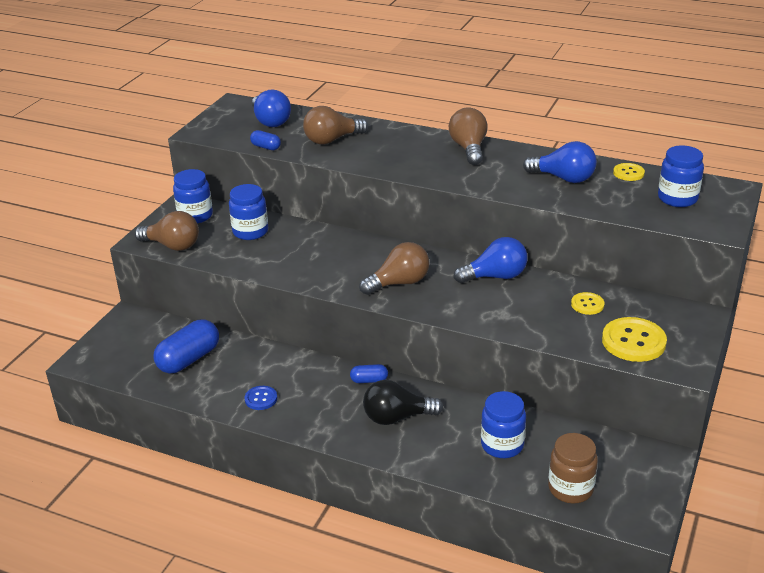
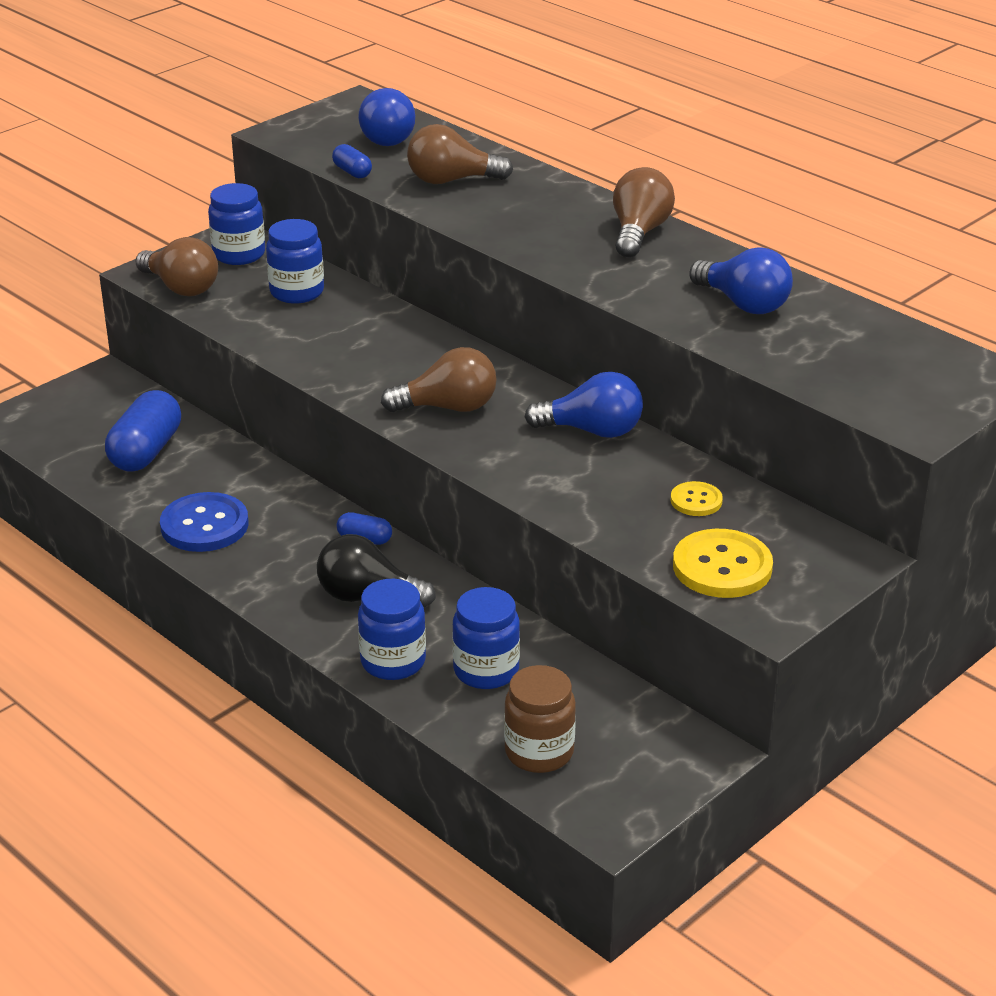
camera: 20 degrees right, 0 degrees up
blue capsule [153,319,219,373] -> blue capsule turned 45 degrees counterclockwise [105,390,181,472]
blue button [245,386,277,410] -> blue button [160,492,248,552], size x1.83
yellow button [613,163,645,181] -> none
blue jar [658,146,704,207] -> blue jar moved to [358,579,426,680]

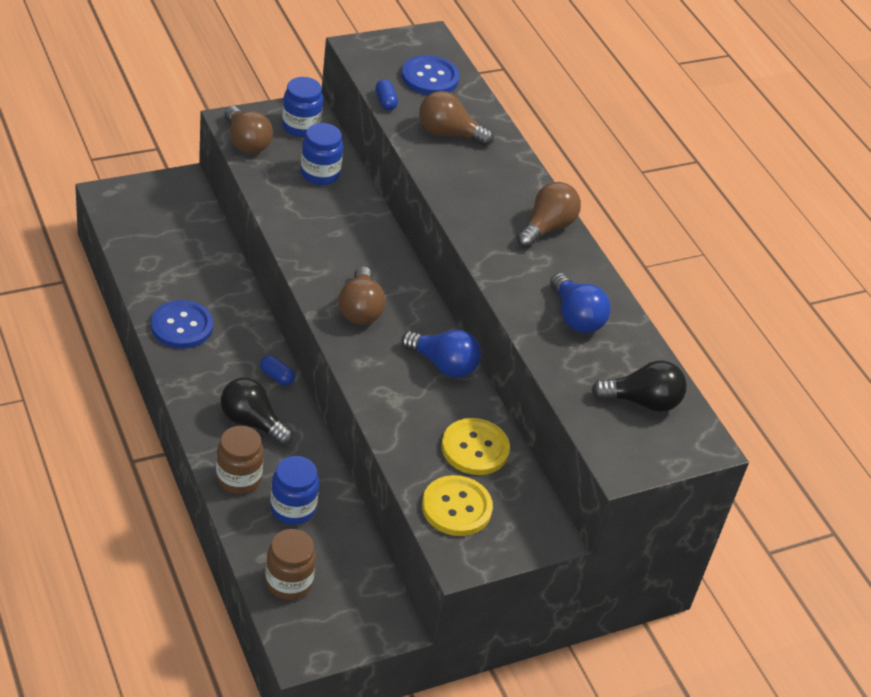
camera: 15 degrees right, 10 degrees up
blue capsule [105,390,181,472] -> none
blue light bulb [358,88,415,146] -> blue button [401,55,459,95]
blue jar [358,579,426,680] -> brown jar [216,426,264,494]
brown light bulb [381,347,497,412] -> brown light bulb turned 75 degrees clockwise [339,266,386,324]
yellow button [671,481,723,516] -> yellow button [442,418,510,475], size x1.83
none -> black light bulb [591,361,687,412]

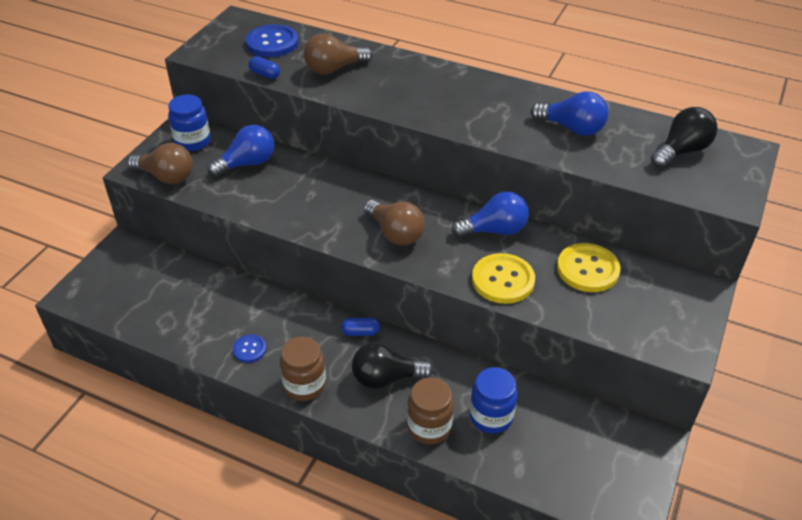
camera: 35 degrees left, 0 degrees up
blue button [151,300,213,349] -> blue button [233,334,266,363], size x0.55
brown jar [265,529,316,600] -> brown jar moved to [280,336,326,401]
blue jar [301,123,343,185] -> blue light bulb [207,125,274,177]
yellow button [422,475,493,536] -> yellow button moved to [472,253,535,304]
brown light bulb [517,182,581,248] -> none

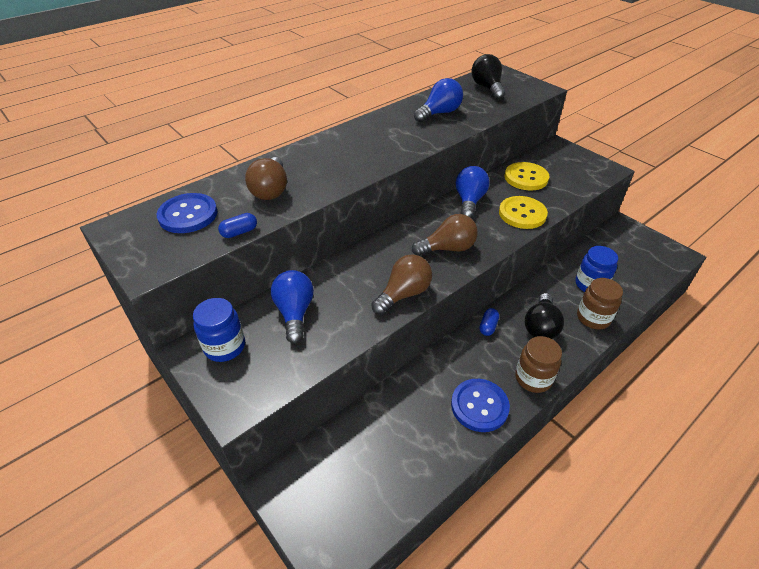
camera: 65 degrees left, 0 degrees up
brown light bulb [127,143,193,184] -> brown light bulb moved to [371,254,432,315]
blue button [233,334,266,363] -> blue button [451,379,510,432], size x1.83

